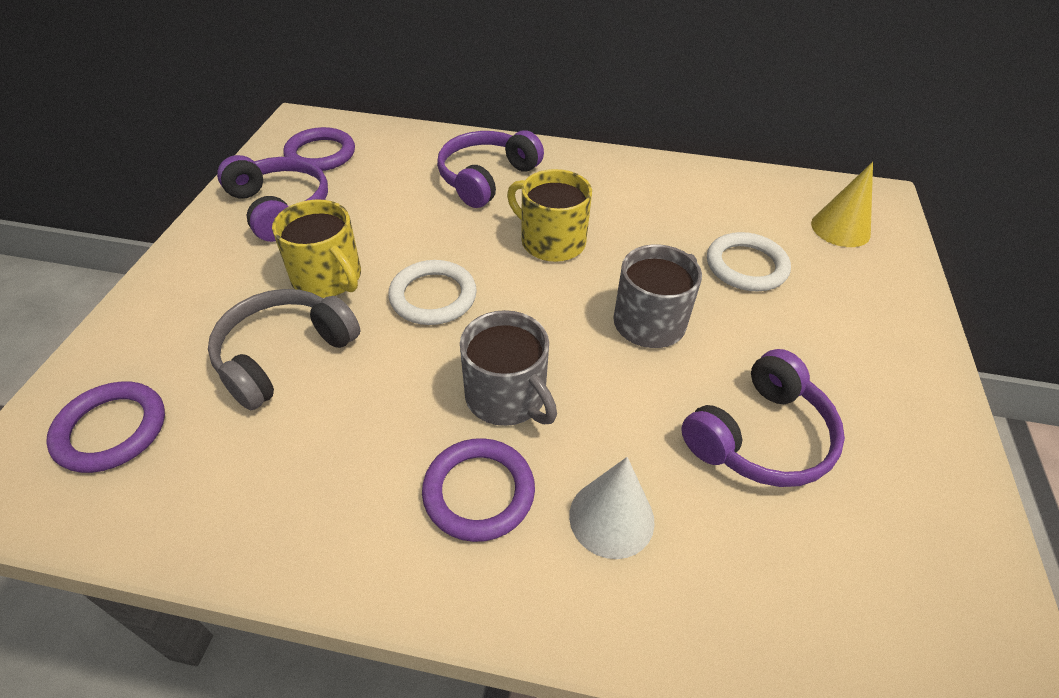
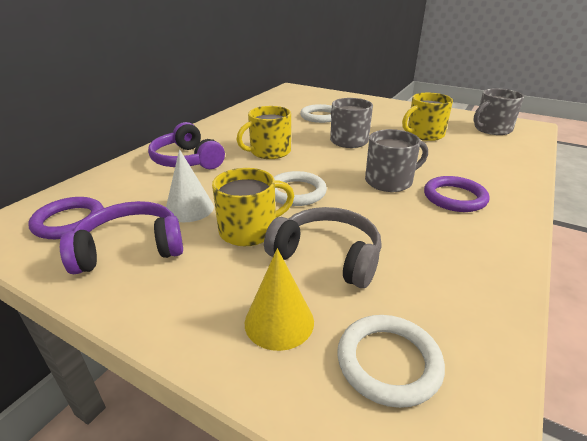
camera: 70 degrees left, 15 degrees down
purple ring [46,381,165,473] -> white ring [337,315,445,408]
grey headphones [208,289,360,410] -> grey headphones turned 150 degrees clockwise [264,207,381,288]
white cone [569,457,655,559] -> white cone moved to [166,149,214,222]
purple headphones [681,349,845,487] -> yellow mug [402,93,453,141]
yellow cone [811,162,873,247] -> yellow cone moved to [245,248,314,351]
none -> grey mug [473,88,524,135]

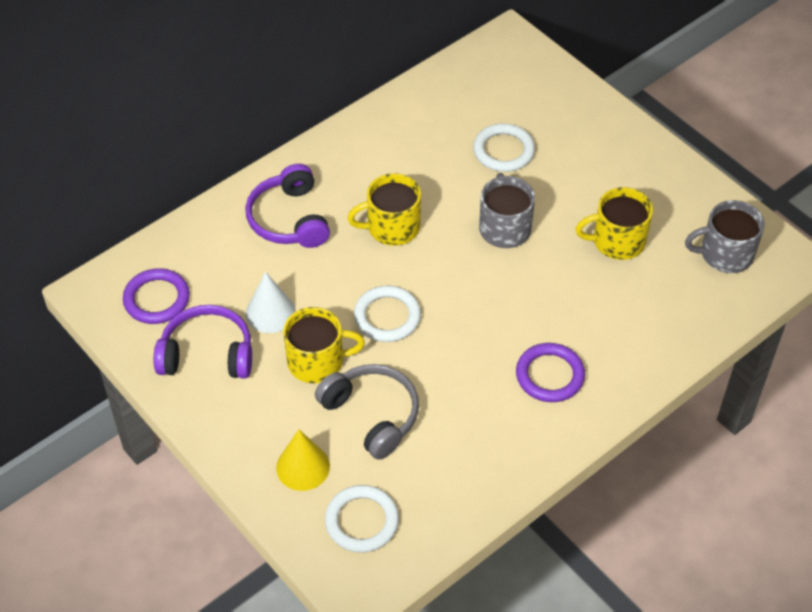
camera: 20 degrees right, 20 degrees up
grey mug [365,129,428,192] -> none

